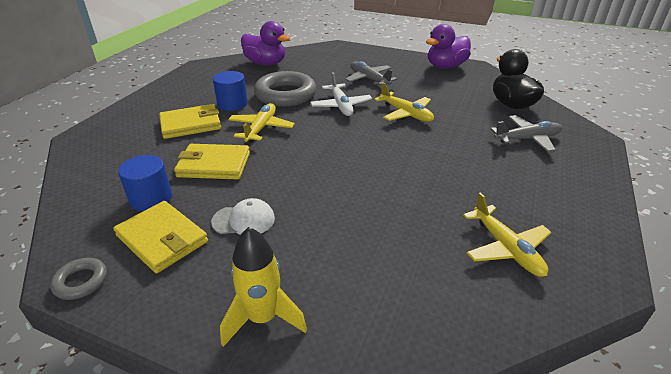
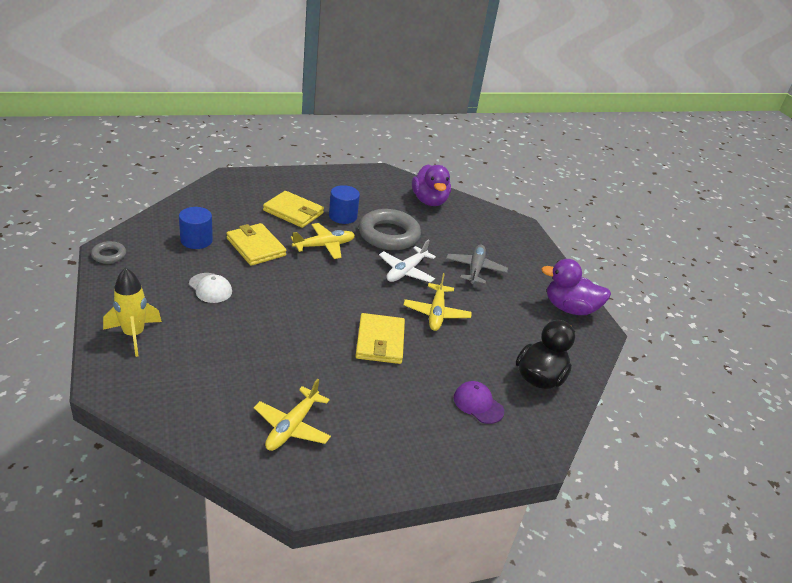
camera: 45 degrees right, 0 degrees up
yellow wallet [113,201,208,274] -> yellow wallet moved to [355,313,405,364]
grey plane [490,115,562,152] -> purple cap [454,381,504,424]

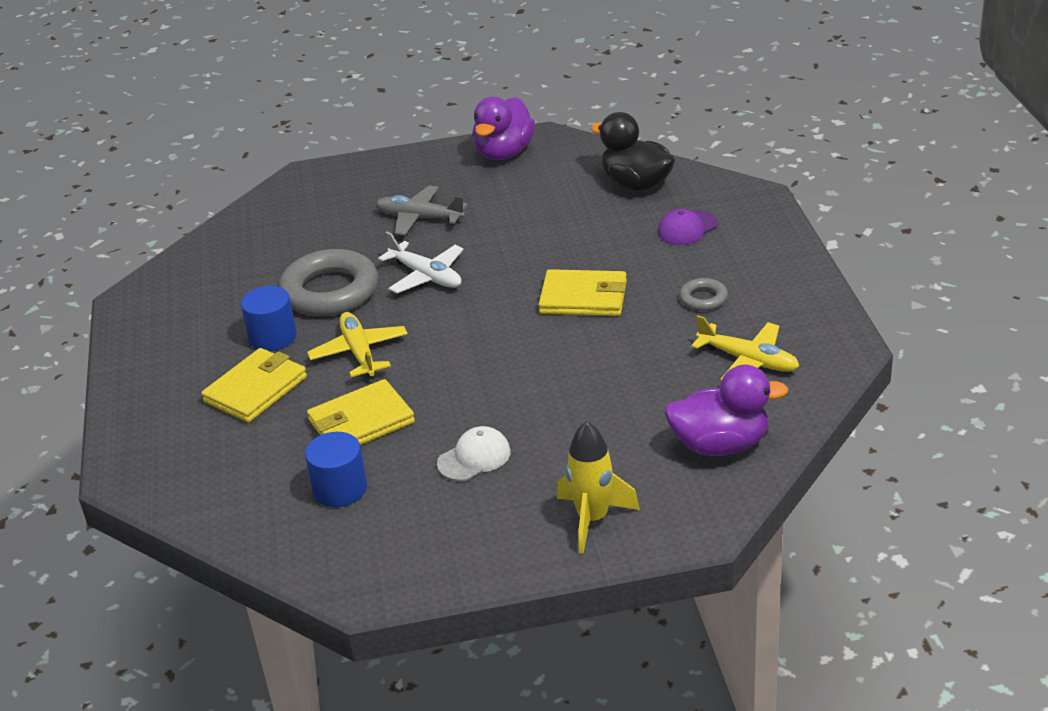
camera: 75 degrees left, 0 degrees up
grey ring [91,241,126,264] -> grey ring moved to [679,278,728,311]
yellow plane [404,273,472,331] -> none
purple duck [412,164,451,206] -> purple duck moved to [664,365,789,456]

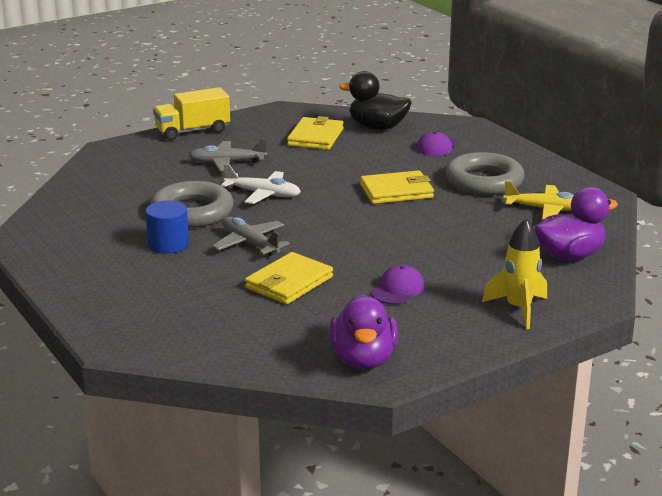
camera: 25 degrees left, 10 degrees down
yellow wallet [201,348,307,423] -> yellow wallet moved to [287,116,344,150]
blue cylinder [305,432,367,507] -> none
yellow plane [307,312,408,377] -> grey plane [212,217,290,256]
white cap [437,426,510,481] -> purple cap [371,265,425,304]
purple duck [473,97,536,160] -> purple duck moved to [329,294,398,369]
grey ring [679,278,728,311] -> grey ring [445,152,525,195], size x2.13
none -> yellow truck [153,87,230,140]

